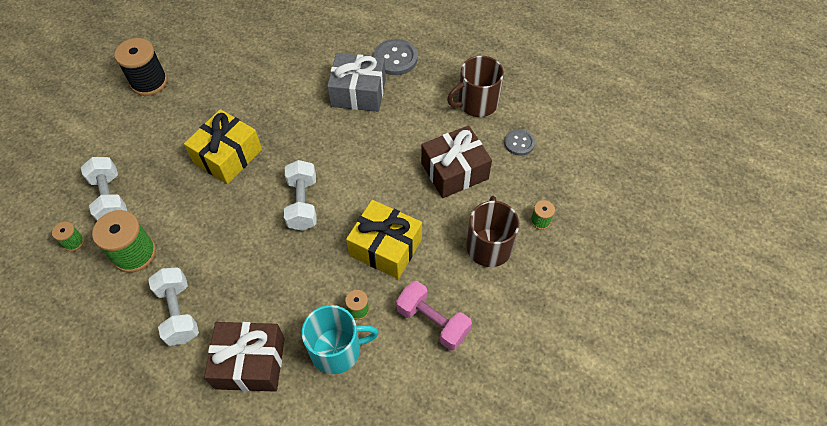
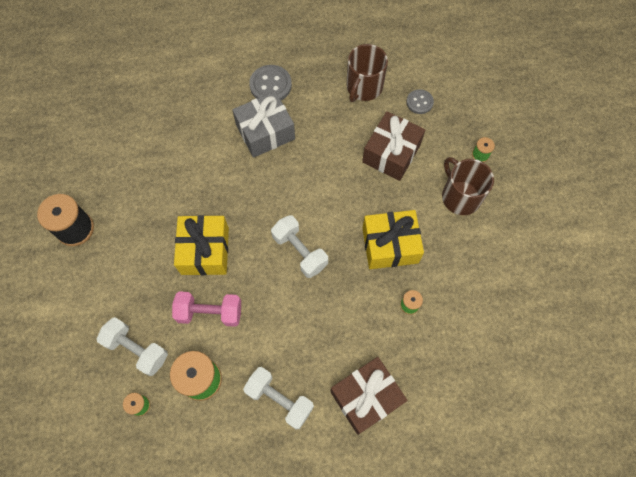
camera: 35 degrees left, 10 degrees up
turquoise mug [302,305,379,374] -> none
pink dumbbell [396,281,472,350] -> pink dumbbell moved to [172,291,241,327]

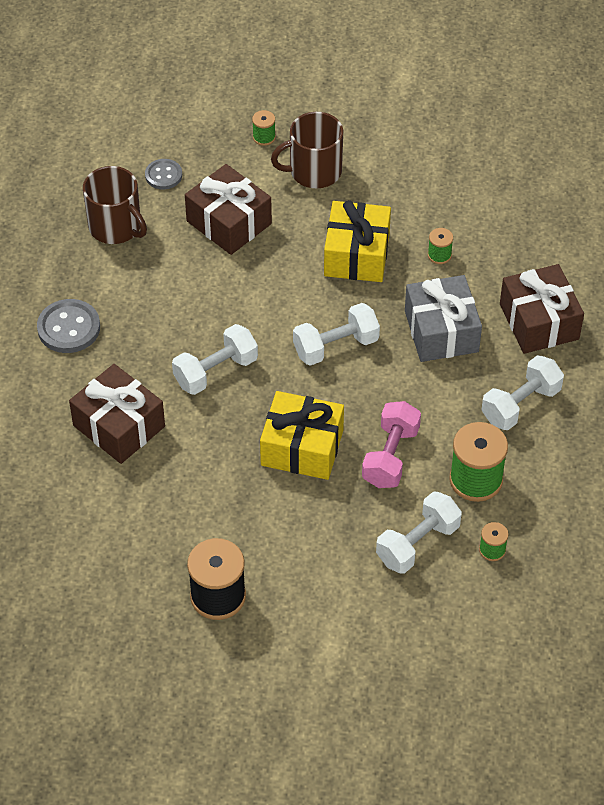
camera: 75 degrees left, 15 degrees down
grey gift [232,91,295,158] -> grey gift moved to [405,275,482,362]
none -> brown gift [69,364,165,464]
none -> white dumbbell [172,324,258,395]

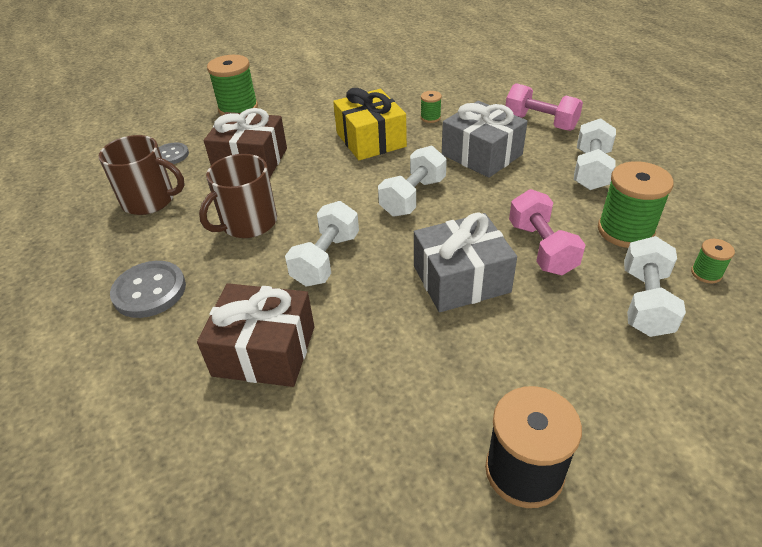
camera: 30 degrees left, 10 degrees down
green spool [252,110,276,146] -> green spool [207,55,258,115], size x2.05
yellow gift [260,391,344,480] -> grey gift [414,212,517,312]
brown mug [271,112,343,188] -> brown mug moved to [199,154,277,238]
brown gift [500,264,584,354] -> pink dumbbell [505,83,583,131]

